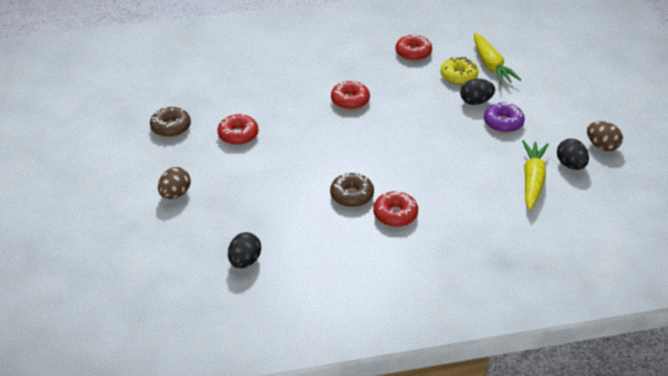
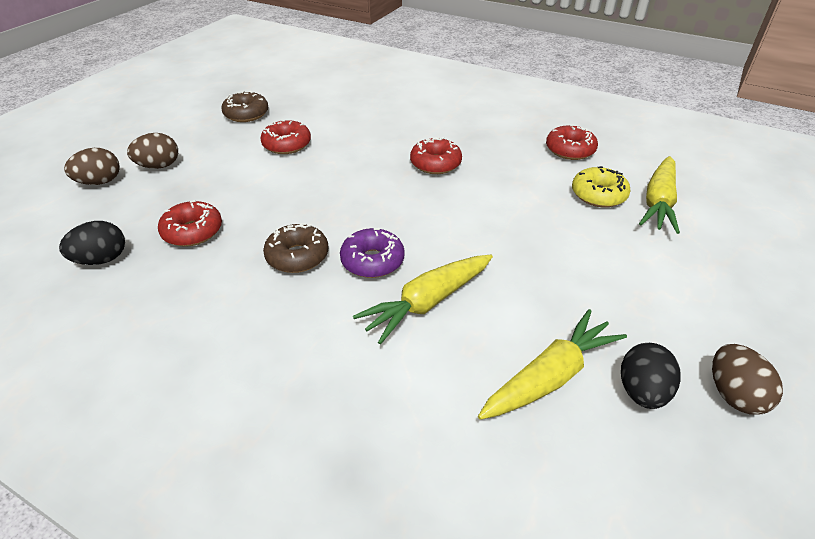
camera: 40 degrees right, 0 degrees up
red donut [373,191,418,227] -> red donut moved to [158,200,222,247]
black egg [460,79,495,105] -> none
purple donut [484,103,525,133] -> purple donut moved to [340,228,405,278]
none -> brown egg [64,148,120,185]
none -> yellow carrot [353,255,493,345]

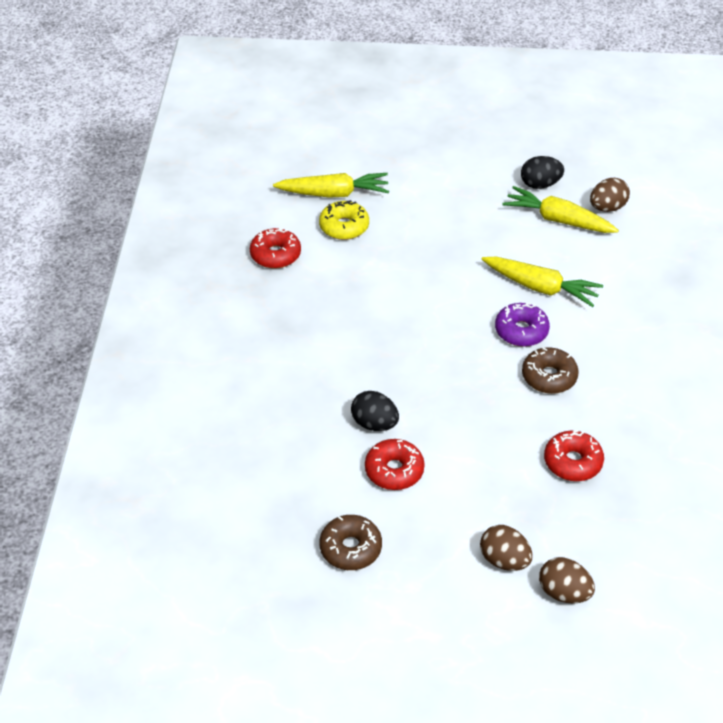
camera: 115 degrees left, 5 degrees up
black egg [59,221,125,265] -> black egg moved to [351,391,399,431]
red donut [410,137,462,174] -> none
brown egg [712,344,783,415] -> brown egg moved to [590,178,630,212]

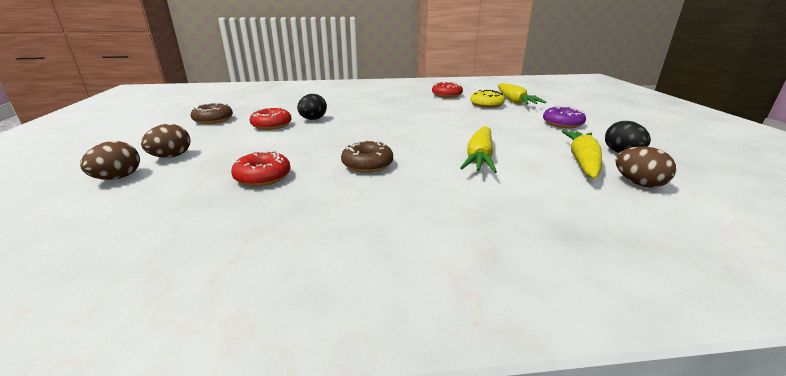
camera: 80 degrees right, 20 degrees down
purple donut [495,303,550,347] -> purple donut moved to [543,106,586,128]

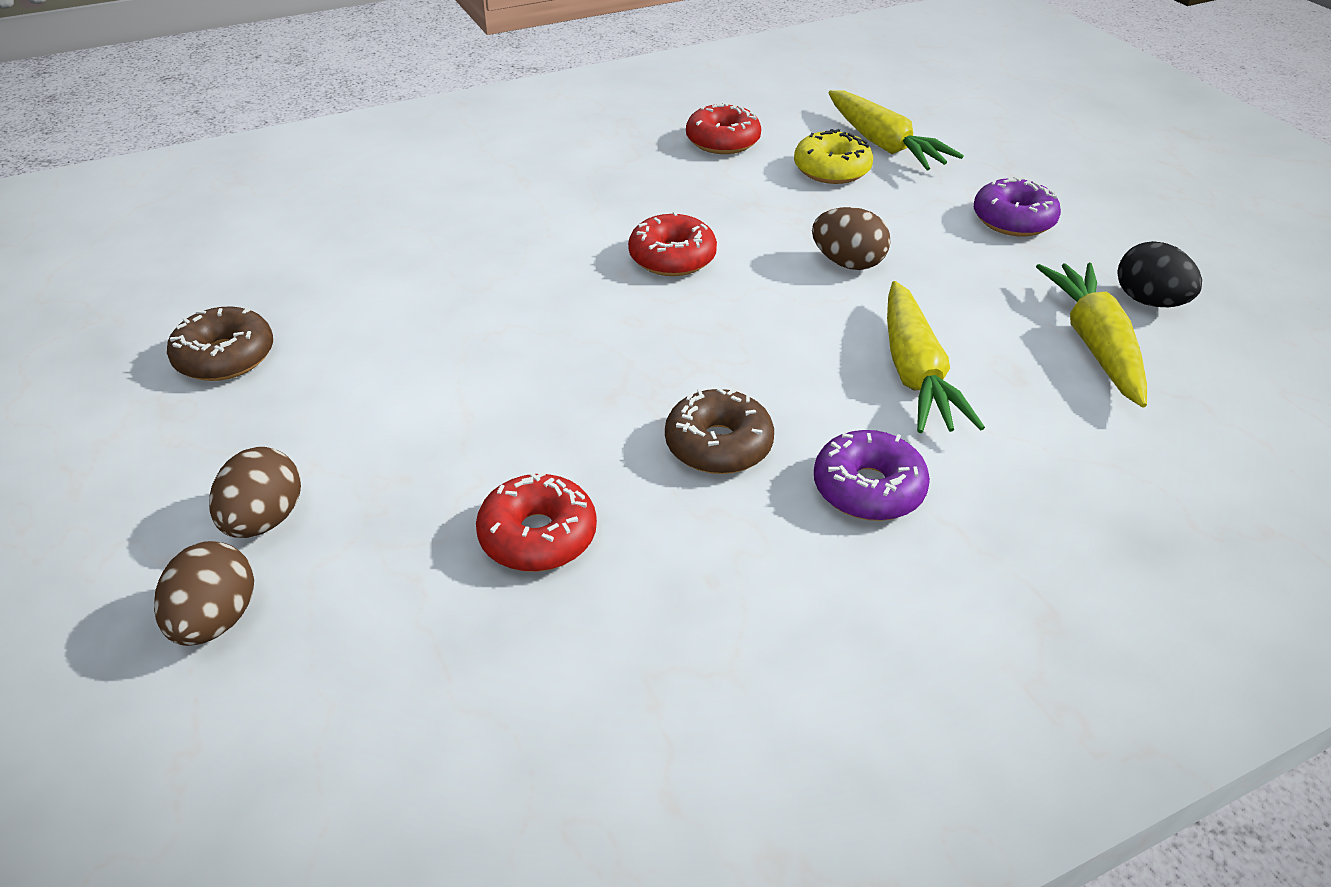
camera: 20 degrees left, 15 degrees up
red donut [250,107,292,130] -> red donut moved to [628,211,717,276]
black egg [297,94,327,120] -> none
brown egg [615,147,676,188] -> brown egg moved to [812,207,890,270]
none -> purple donut [814,430,930,521]

